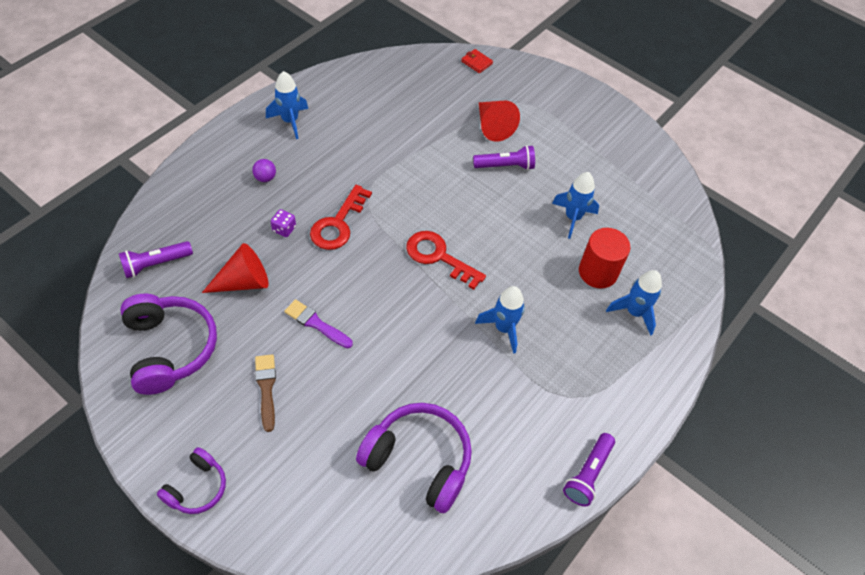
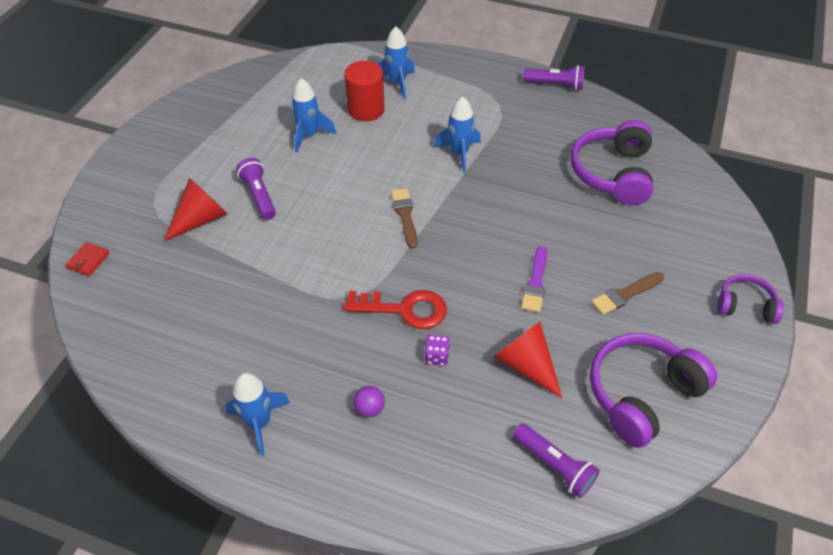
camera: 105 degrees left, 5 degrees down
red key [406,231,486,290] -> brown brush [391,188,418,248]

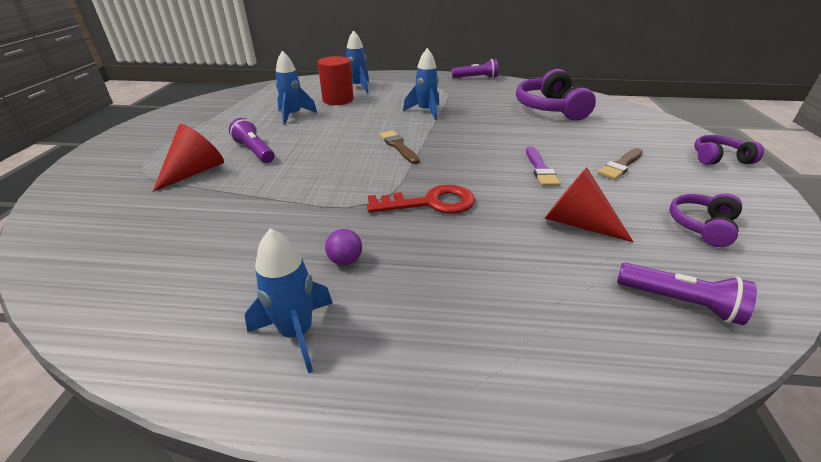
camera: 15 degrees left, 15 degrees down
red wallet [65,242,110,276] -> none
purple ball [354,386,385,417] -> purple ball moved to [325,229,362,265]
purple dice [424,335,450,366] -> none
purple headphones [590,333,717,448] -> purple headphones [670,193,742,247], size x0.56

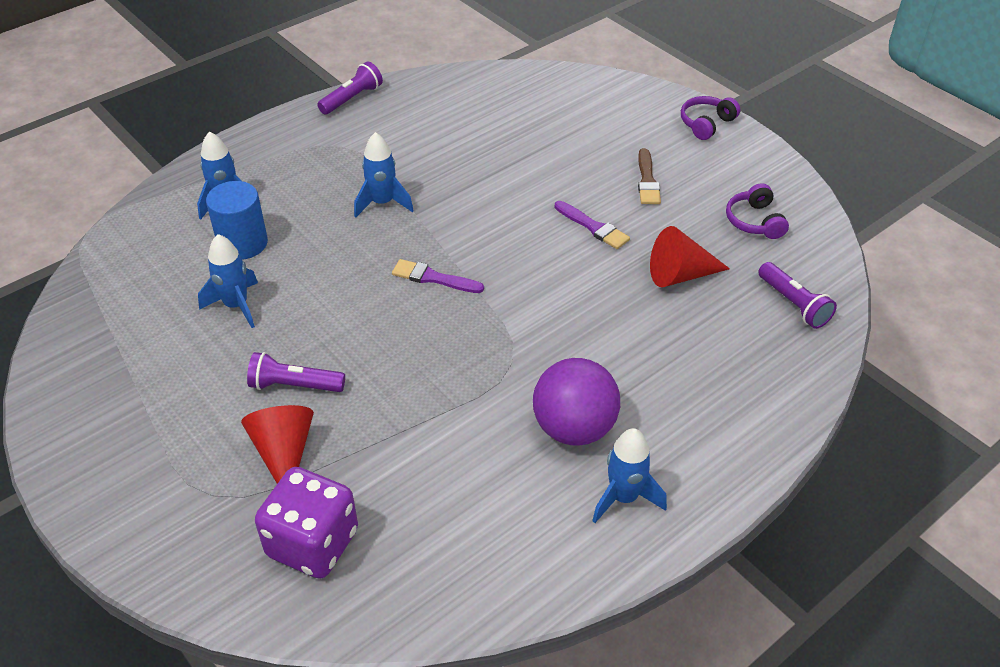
camera: 45 degrees left, 10 degrees up
red cylinder [318,56,354,105] -> blue cylinder [206,181,268,260]
purple ball [325,229,362,265] -> purple ball [533,358,620,446], size x2.42
red key [367,184,475,214] -> none
brown brush [379,131,420,164] -> purple brush [392,259,484,293]
purple headphones [516,69,596,121] -> none
purple flashlight [617,263,757,325] -> purple flashlight turned 75 degrees clockwise [758,262,837,329]
none -> purple dice [255,467,358,579]

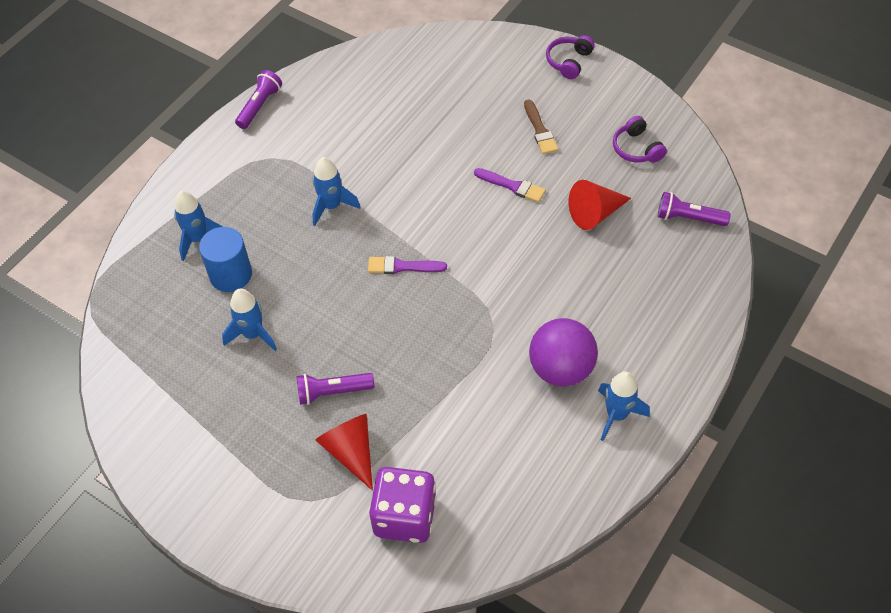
camera: 15 degrees left, 10 degrees up
purple flashlight [758,262,837,329] -> purple flashlight turned 150 degrees clockwise [658,192,731,226]

